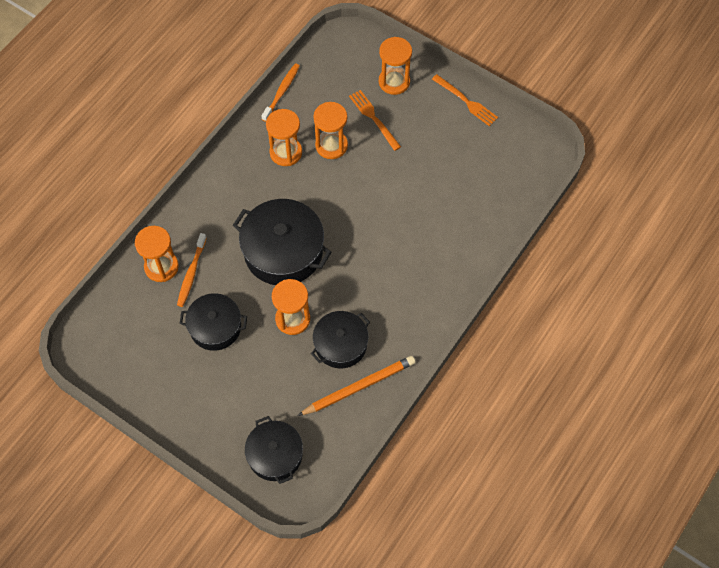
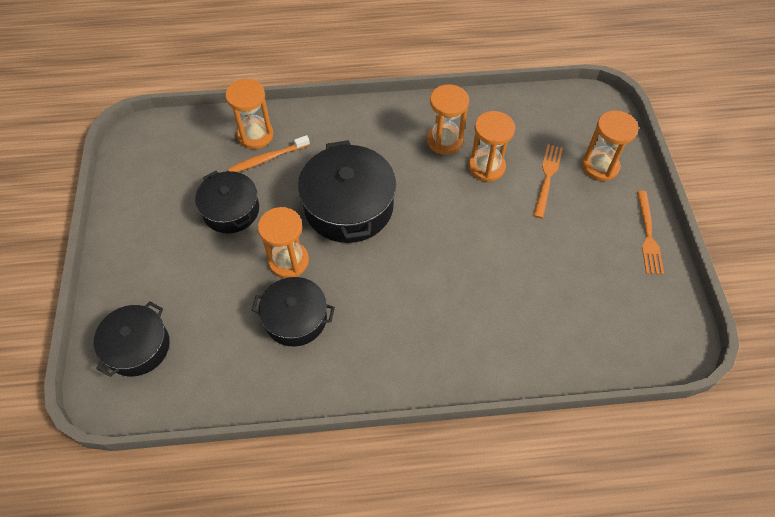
camera: 50 degrees right, 5 degrees down
orange toothbrush [262,63,300,122] -> none
orange pencil [297,356,415,416] -> none

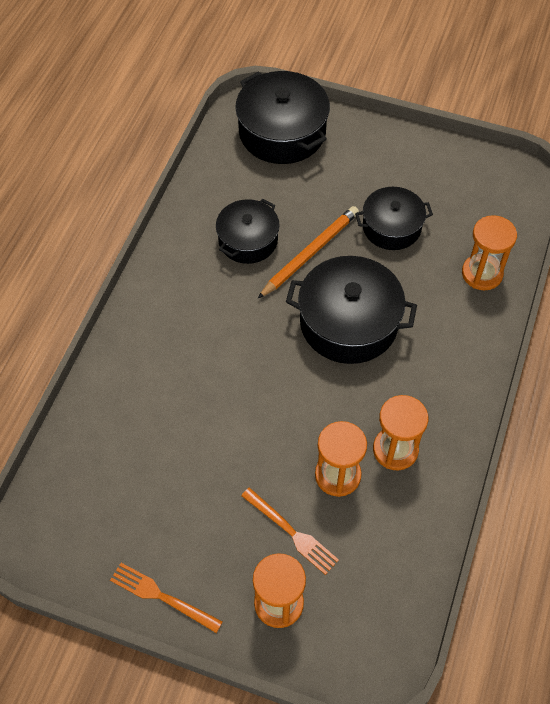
camera: 115 degrees right, 0 degrees up
black pot [94,301,170,377] -> black pot [235,71,330,164], size x1.57
orange toothbrush [228,135,310,172] -> none
orange hourglass [258,207,309,278] -> orange pencil [257,206,359,299]

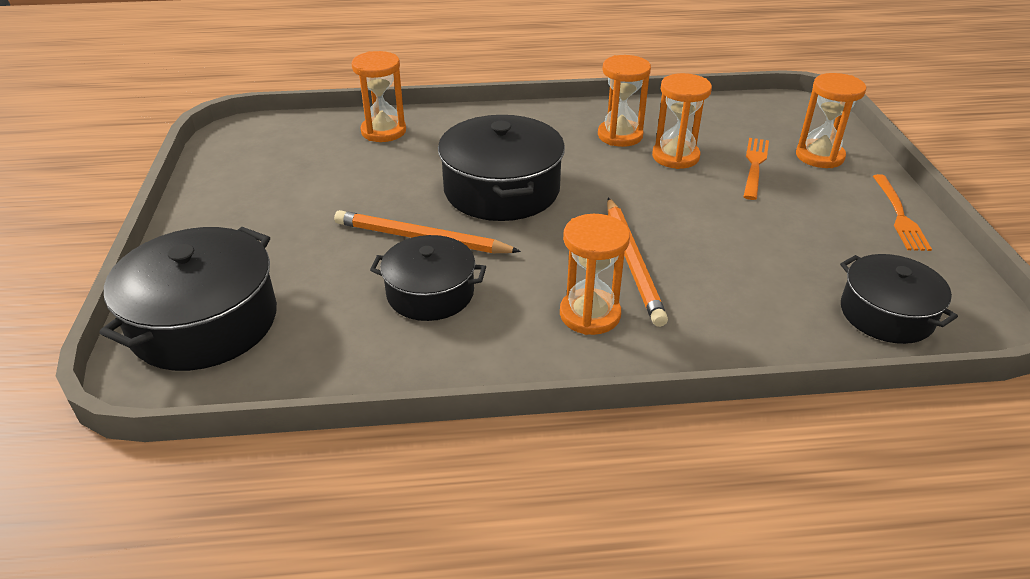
camera: 115 degrees left, 20 degrees down
black pot [355,187,433,250] -> black pot moved to [840,254,958,344]
none -> orange hourglass [560,214,630,335]
none -> orange pencil [607,198,668,327]

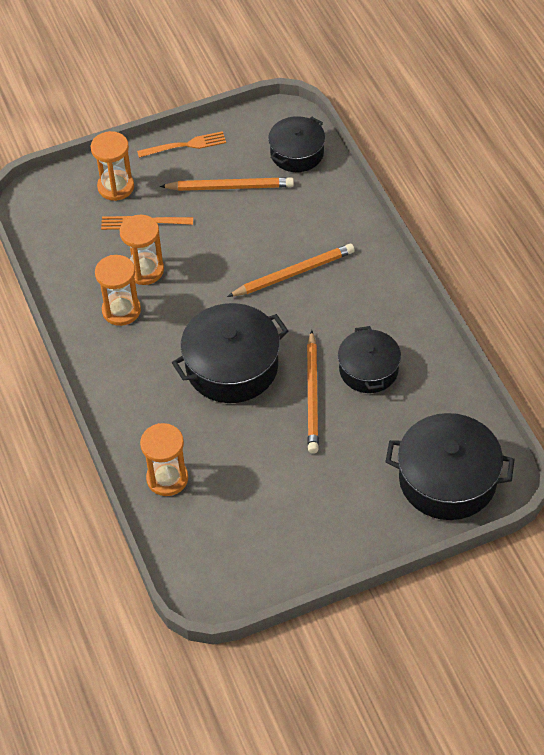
camera: 105 degrees left, 15 degrees up
orange hourglass [560,214,630,335] -> none
none -> orange pencil [160,177,294,191]

